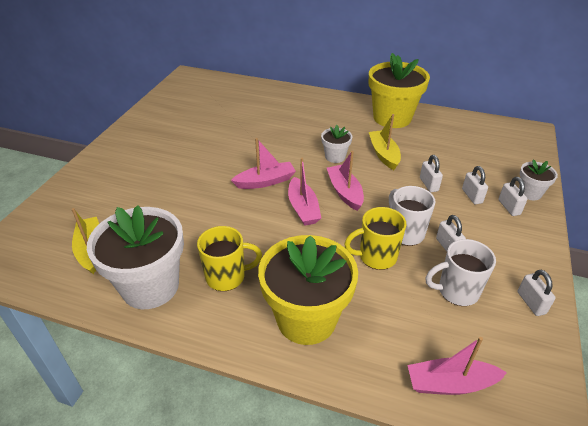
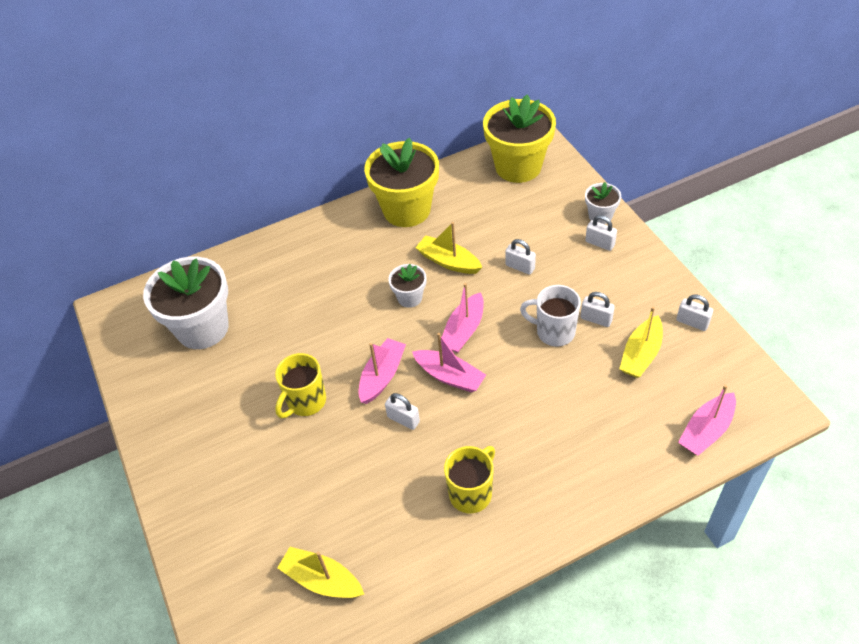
camera: 40 degrees left, 10 degrees up
white flower pot [87,205,184,309] -> white flower pot moved to [143,257,229,349]
yellow flower pot [258,235,358,345] -> yellow flower pot moved to [483,94,556,183]
pink boat [327,151,364,211] -> pink boat turned 90 degrees counterclockwise [441,283,484,353]
yellow mug [344,207,406,270] -> yellow mug moved to [275,353,326,418]
white mug [426,239,496,306] -> yellow boat [619,307,663,378]
white padlock [462,166,488,204] -> white padlock moved to [385,393,420,430]

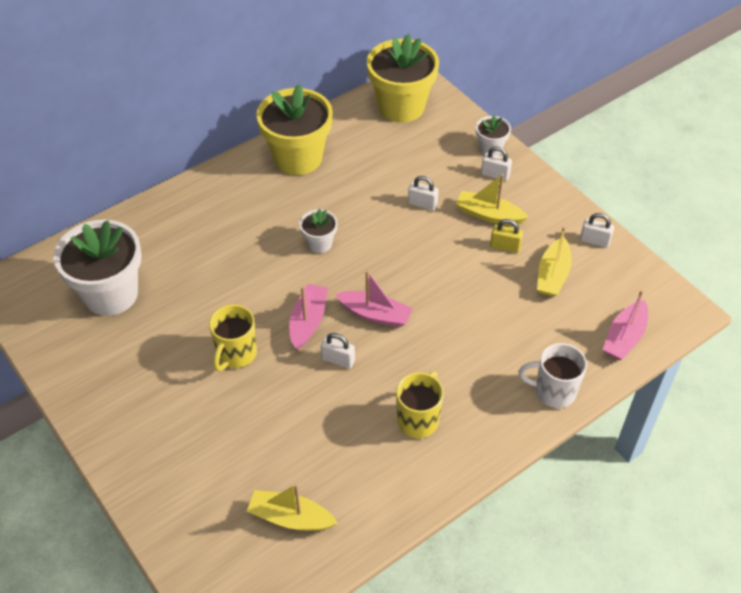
camera: 15 degrees left, 0 degrees up
yellow boat [415,222,482,274] -> yellow boat moved to [456,174,529,225]
pink boat [441,283,484,353] -> none
white mug [520,285,581,347] -> white mug moved to [518,343,587,408]
white padlock [580,292,615,327] -> yellow padlock [490,219,523,253]

